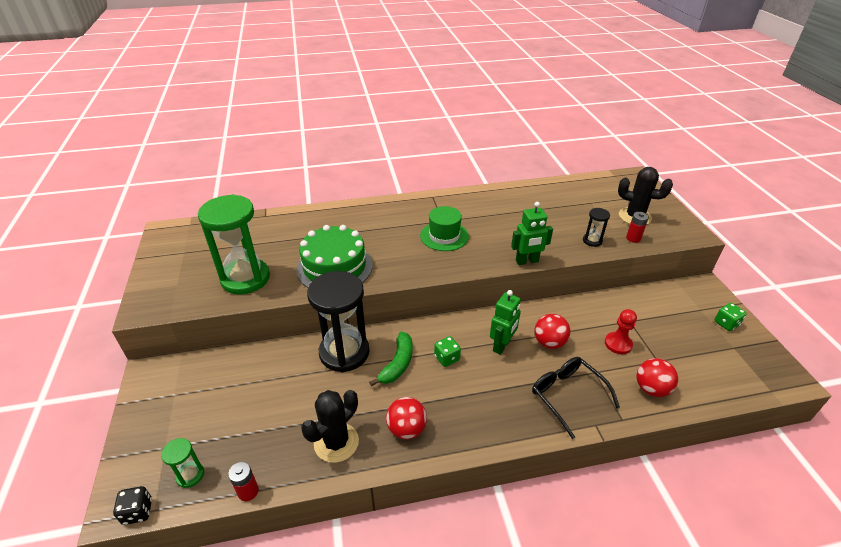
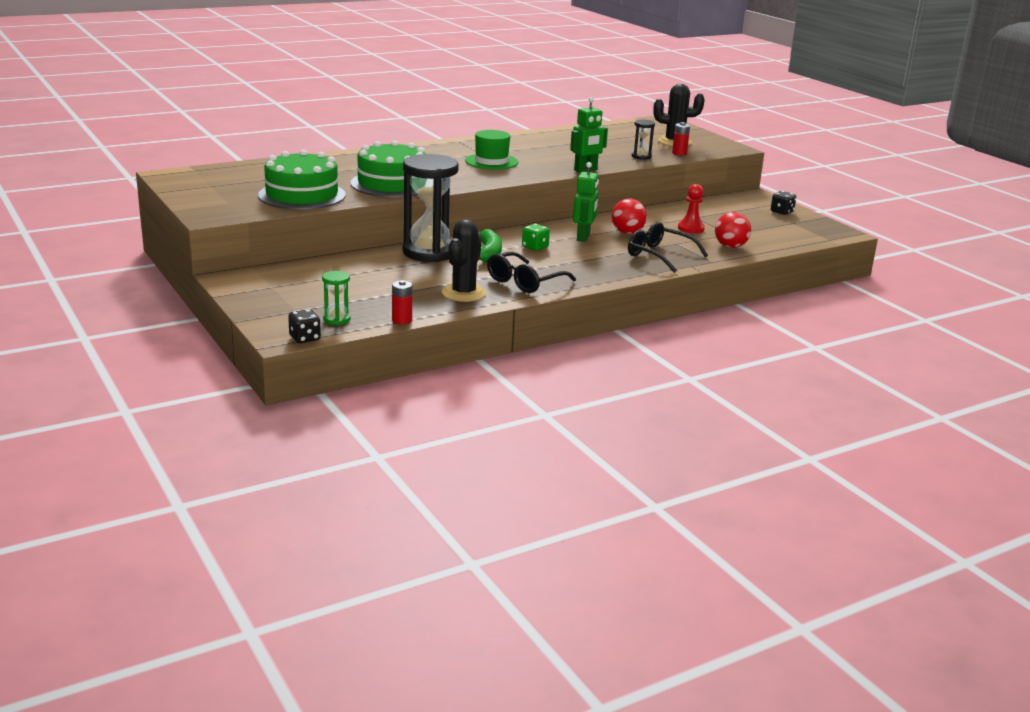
camera: 20 degrees left, 15 degrees down
green hourglass [198,194,270,295] -> green cake [258,150,346,210]
red ball [386,397,427,439] -> black glasses [487,251,576,293]
green dice [714,303,747,331] -> black dice [771,191,796,215]

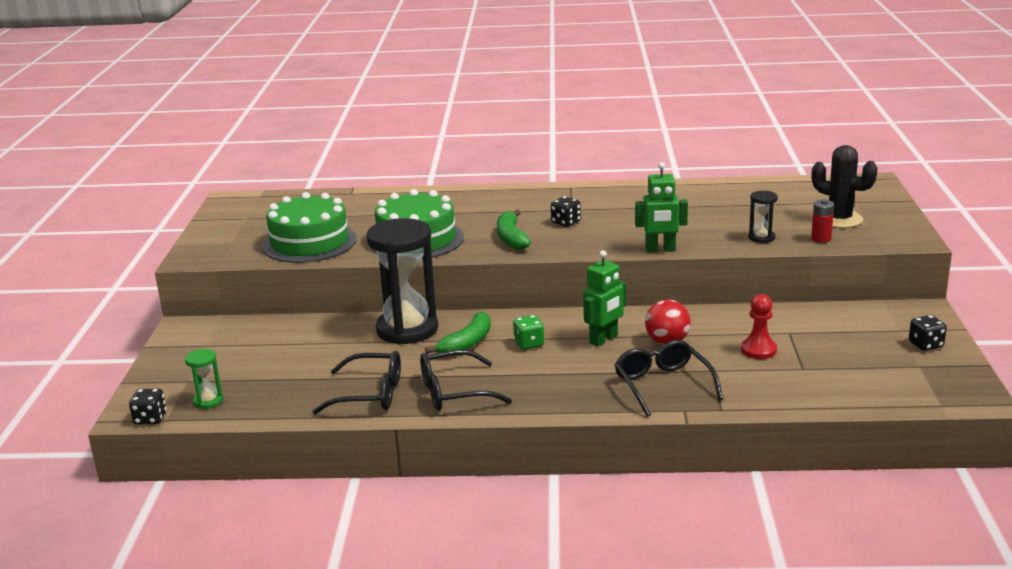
camera: 35 degrees right, 0 degrees up
red battery [392,280,412,325] -> none
black cactus [442,219,486,302] -> black glasses [312,351,401,414]
green hat [465,130,518,170] -> black dice [551,197,581,227]
red ball [715,212,751,248] -> none
none -> green banana [497,210,531,250]

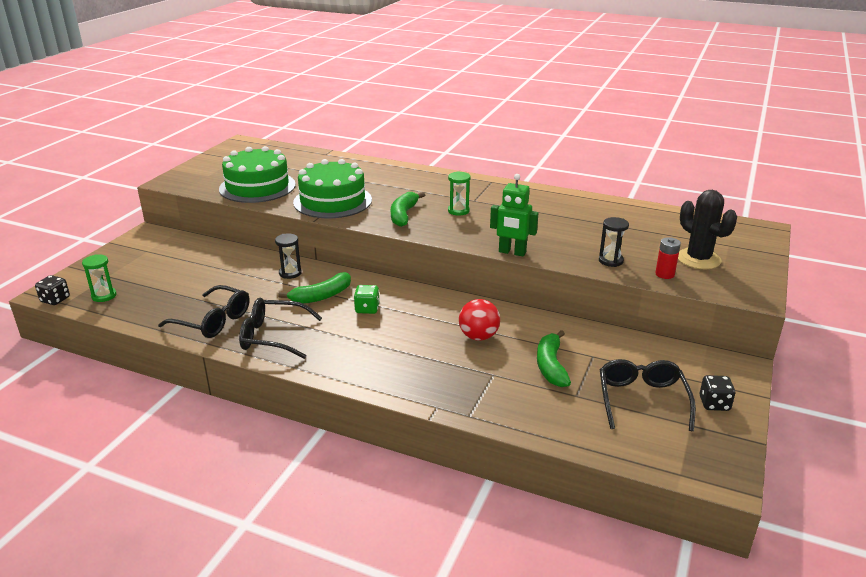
camera: 20 degrees right, 5 degrees up
black hourglass [366,218,438,345] -> black hourglass [275,233,302,279], size x0.44
black dice [551,197,581,227] -> green hourglass [448,171,470,216]
green robot [583,251,626,346] -> none
black glasses [615,340,723,417] -> black glasses moved to [600,359,696,431]
red pawn [741,294,777,359] -> green banana [537,330,571,387]

